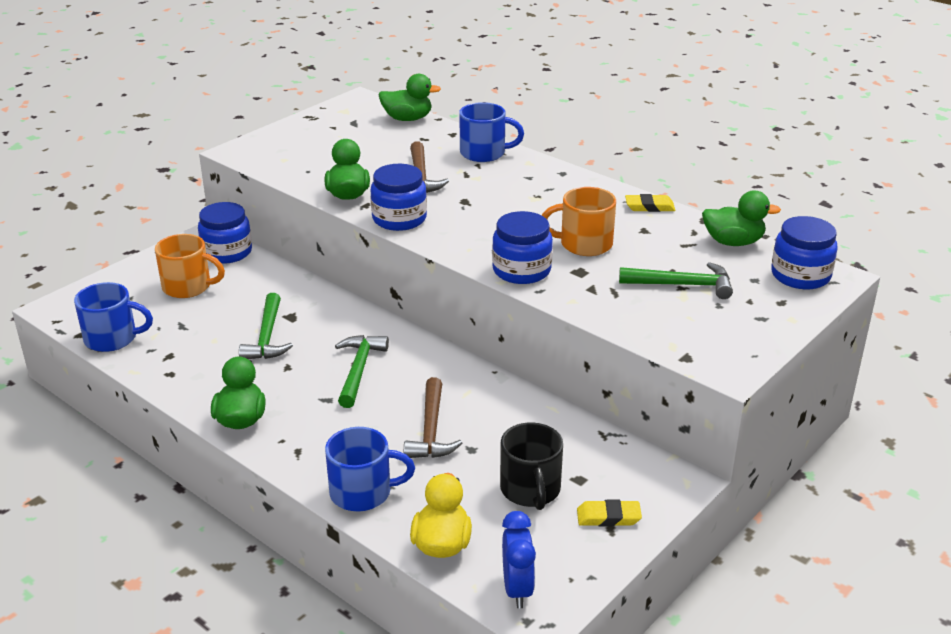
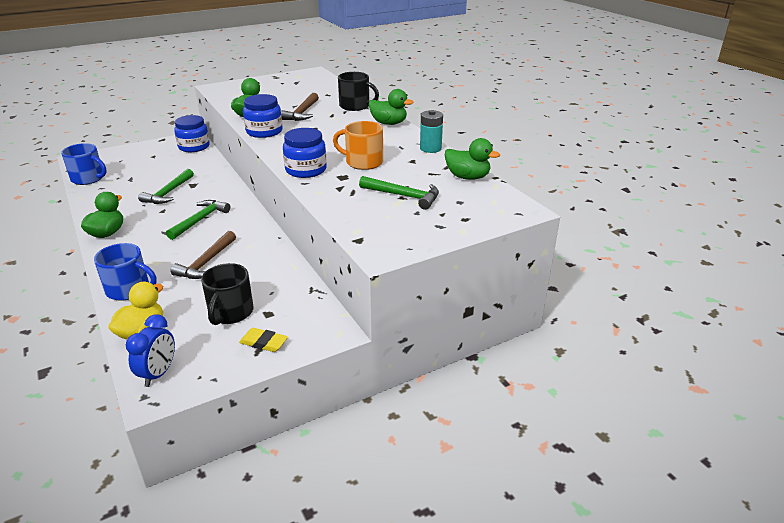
camera: 20 degrees right, 0 degrees up
orange mug [155,234,225,298] -> none
green duck [379,74,441,121] -> green duck moved to [369,89,413,125]
blue mug [459,102,524,162] -> black mug [338,72,379,111]
yellow eraser [625,194,675,212] -> turquoise battery [420,110,443,153]
blue jar [771,216,838,289] -> none

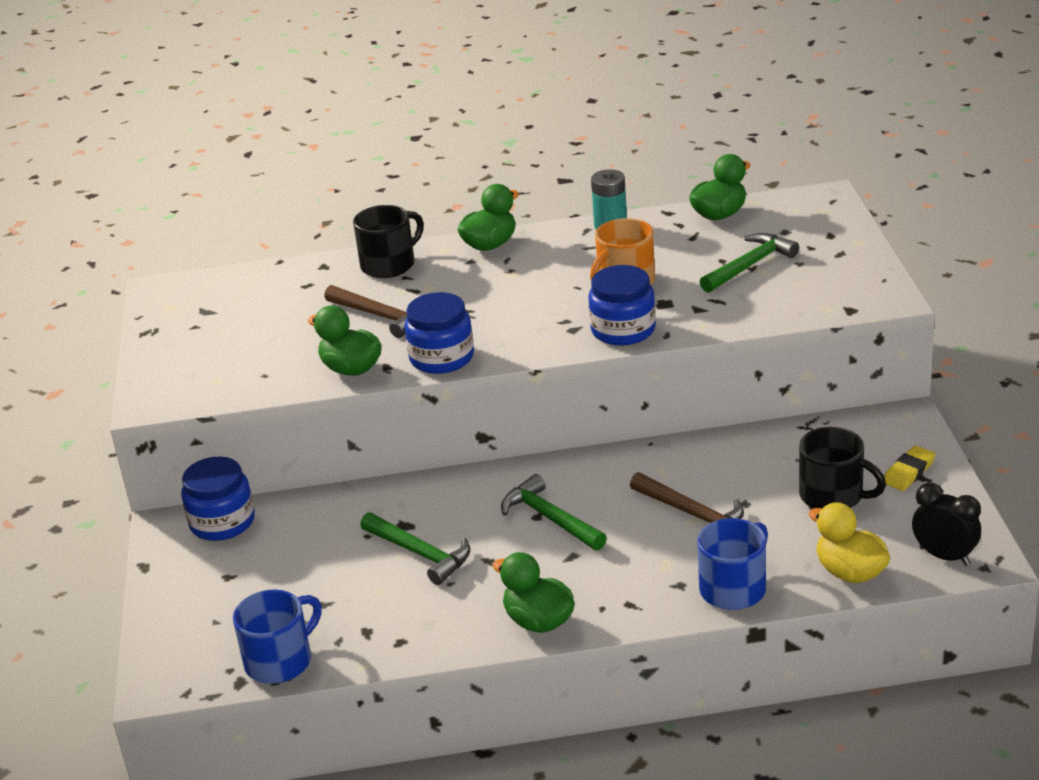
camera: 65 degrees left, 0 degrees up
blue clock [126,314,175,387] -> black clock [912,483,981,566]

